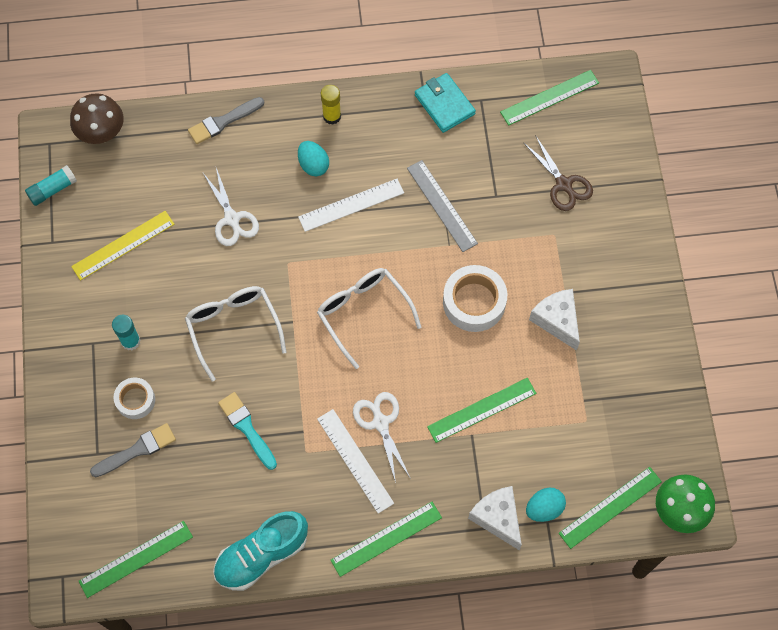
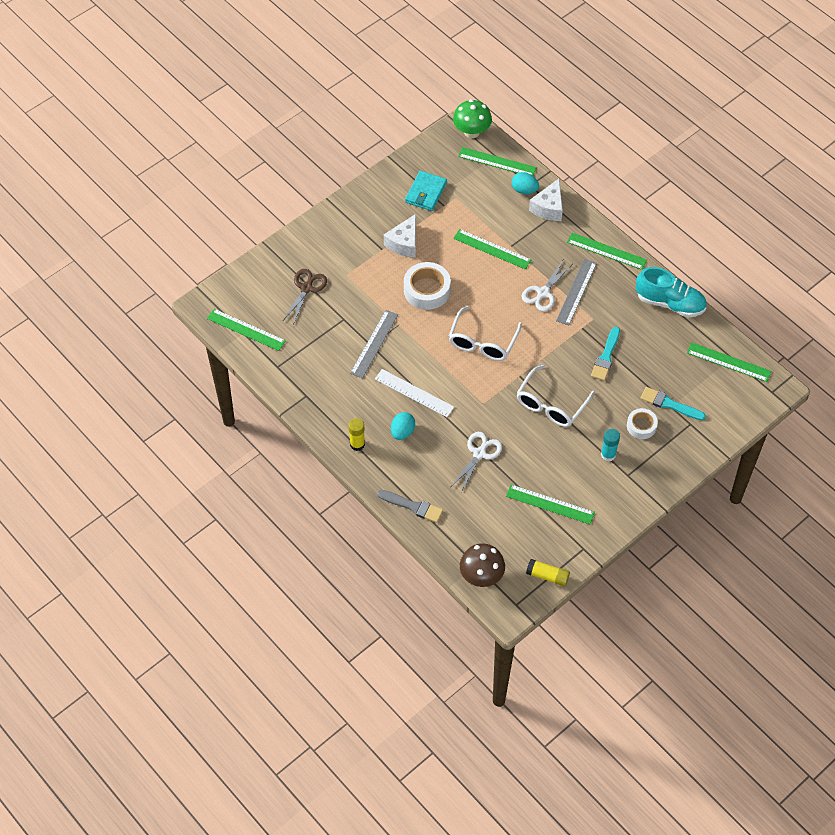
camera: 125 degrees left, 10 degrees down
turquoise glue stick [25,165,77,206] -> yellow glue stick [526,559,570,586]
yellow ruler [71,211,174,281] -> green ruler [506,484,595,524]
grey brush [90,423,176,477] -> turquoise brush [641,387,706,420]
white ruler [317,409,394,514] -> grey ruler [556,259,597,325]
turquoise wallet [415,73,476,133] -> turquoise wallet moved to [405,171,447,211]

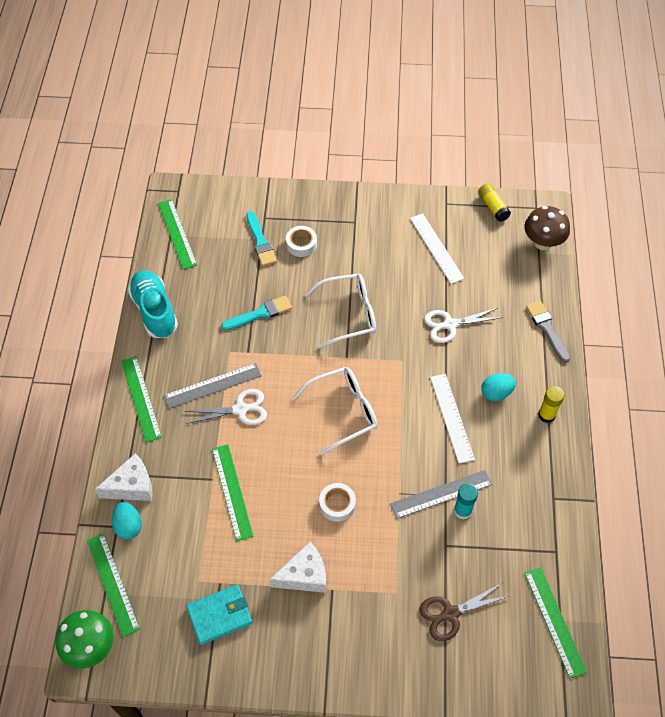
camera: 135 degrees left, 0 degrees up
white tape [404,262,451,310] -> white tape [319,483,356,522], size x0.61
green ruler [506,484,595,524] -> white ruler [410,213,464,284]
turquoise glue stick [601,429,620,461] -> turquoise glue stick moved to [454,484,478,520]

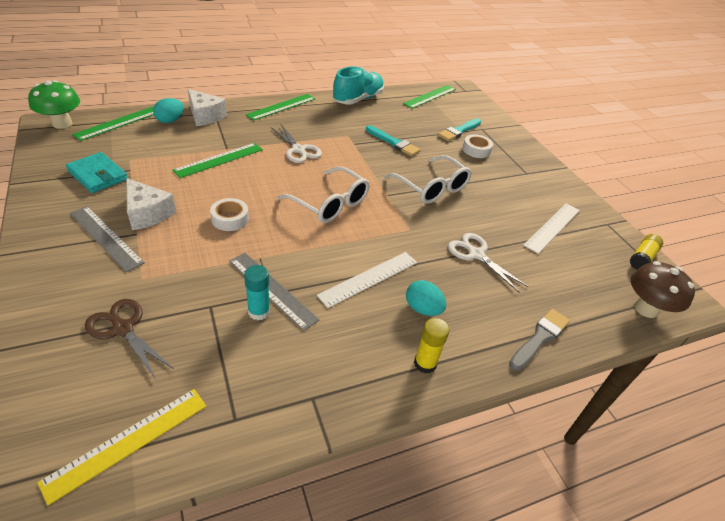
camera: 60 degrees right, 15 degrees down
grey ruler [164,363,262,409] -> grey ruler moved to [70,206,145,272]
green ruler [525,567,587,679] -> yellow ruler [37,389,206,505]

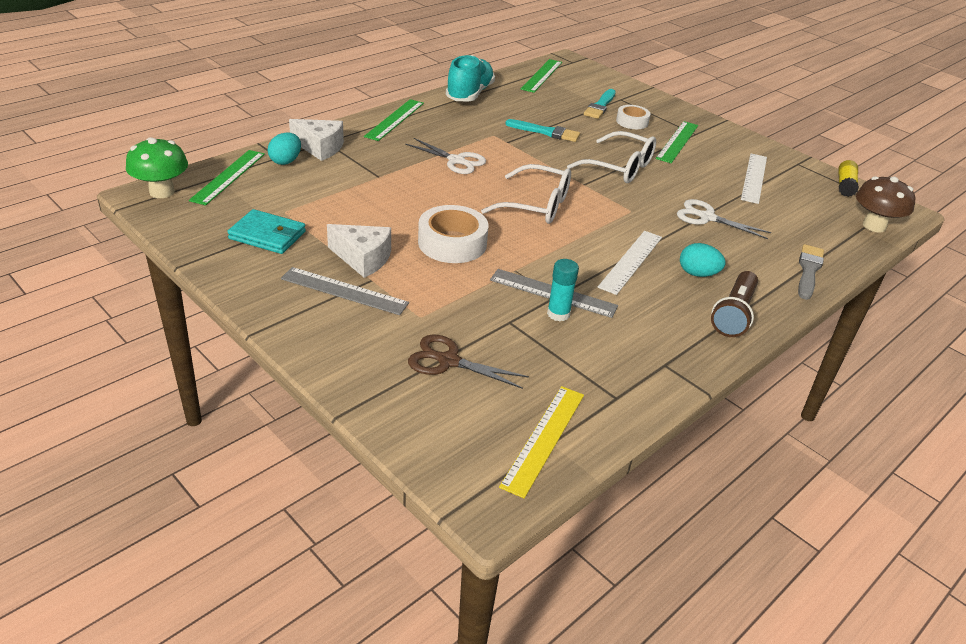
camera: 20 degrees left, 5 degrees down
green ruler [172,143,263,178] -> green ruler moved to [656,121,698,163]
white tape [210,198,249,231] -> white tape [418,205,489,263], size x1.65
yellow glue stick [414,318,449,374] -> brown flashlight [711,271,758,337]

